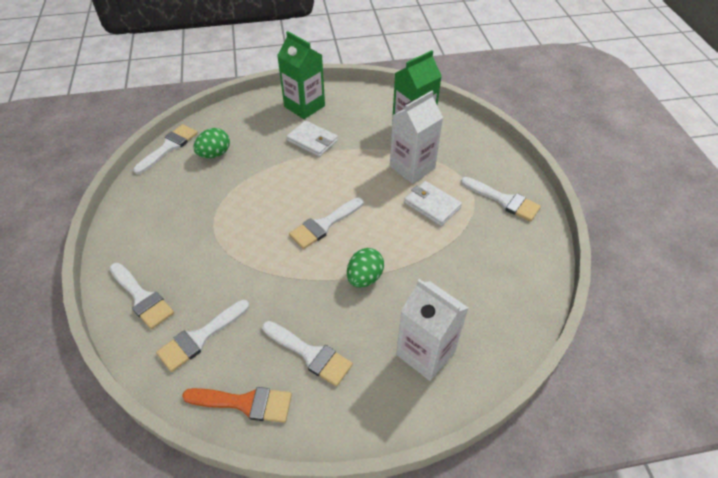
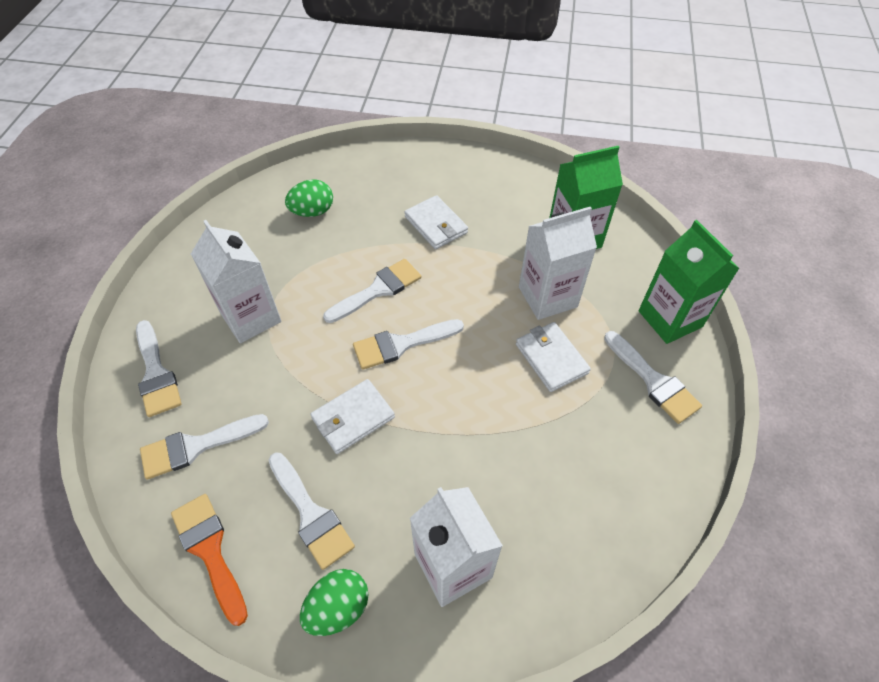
camera: 20 degrees right, 5 degrees up
white brush [133,124,198,174] -> white brush moved to [323,259,421,323]
orange brush [182,387,292,423] -> orange brush turned 150 degrees counterclockwise [171,494,248,626]
green carton [277,31,325,119] -> green carton moved to [639,220,740,344]
green egg [347,248,384,288] -> green egg moved to [300,569,368,636]
none -> white carton [191,220,281,343]
none -> white wallet [310,379,395,454]

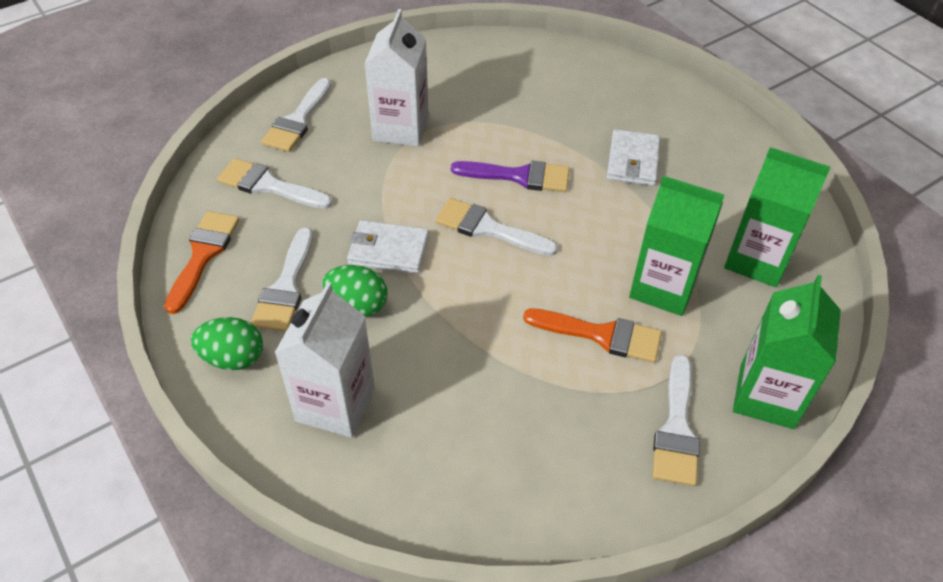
camera: 45 degrees right, 5 degrees down
green egg [285,179,333,217] -> green egg moved to [322,265,388,317]
white brush [323,259,421,323] -> purple brush [451,161,570,192]
white wallet [516,322,591,392] -> orange brush [523,308,662,363]
white carton [519,207,597,320] -> green carton [629,176,724,316]

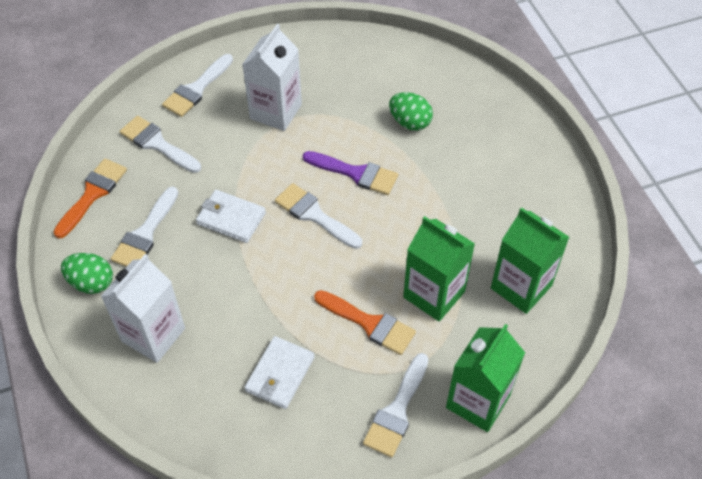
camera: 15 degrees right, 5 degrees up
green egg [322,265,388,317] -> green egg moved to [389,92,433,131]
white wallet [607,129,660,186] -> white wallet moved to [245,336,315,409]

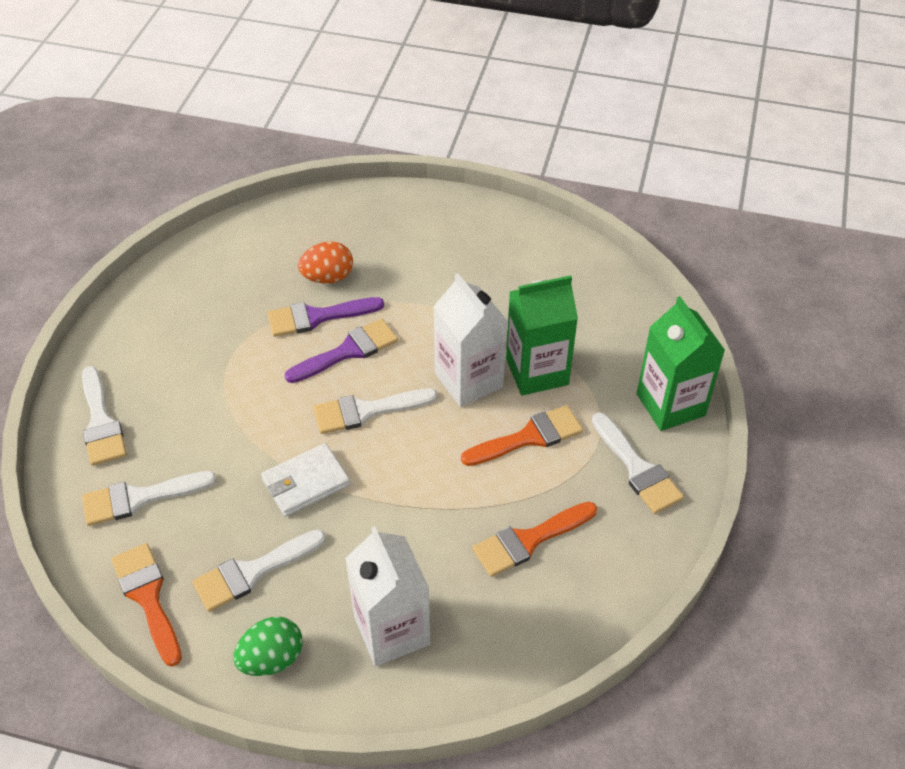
camera: 55 degrees left, 5 degrees down
white brush [111,186,178,267] -> white brush turned 90 degrees clockwise [193,529,326,612]
white carton [242,24,302,131] -> white carton moved to [433,273,507,407]
white wallet [245,336,315,409] -> orange brush [472,502,597,577]
green egg [389,92,433,131] -> orange egg [298,242,353,283]
green carton [491,207,569,314] -> none
none -> purple brush [268,297,384,337]

